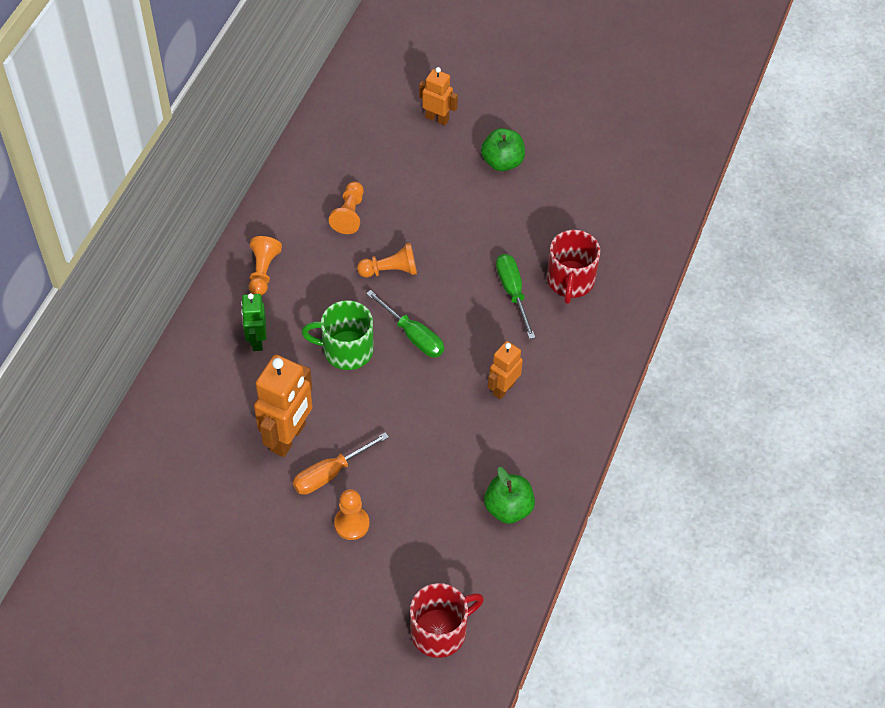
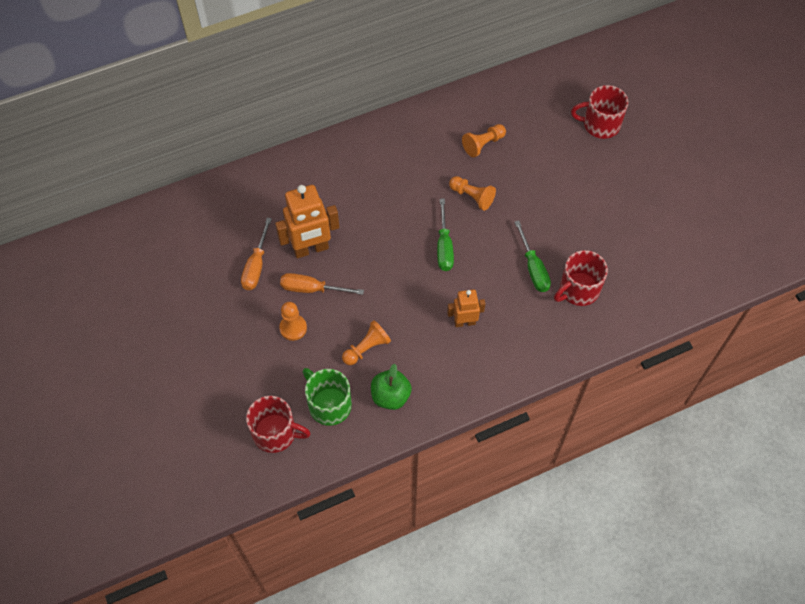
camera: 45 degrees right, 5 degrees up
green robot [241,293,266,351] -> none
orange pawn [249,236,282,296] -> orange pawn moved to [342,320,391,365]
green mug [302,300,374,370] -> green mug moved to [303,368,352,426]
orange robot [419,67,458,125] -> red mug [571,85,628,139]
green apple [481,128,525,171] -> none
green screwdriver [496,254,535,339] -> green screwdriver turned 135 degrees clockwise [515,220,551,292]
none -> orange screwdriver [241,218,272,290]

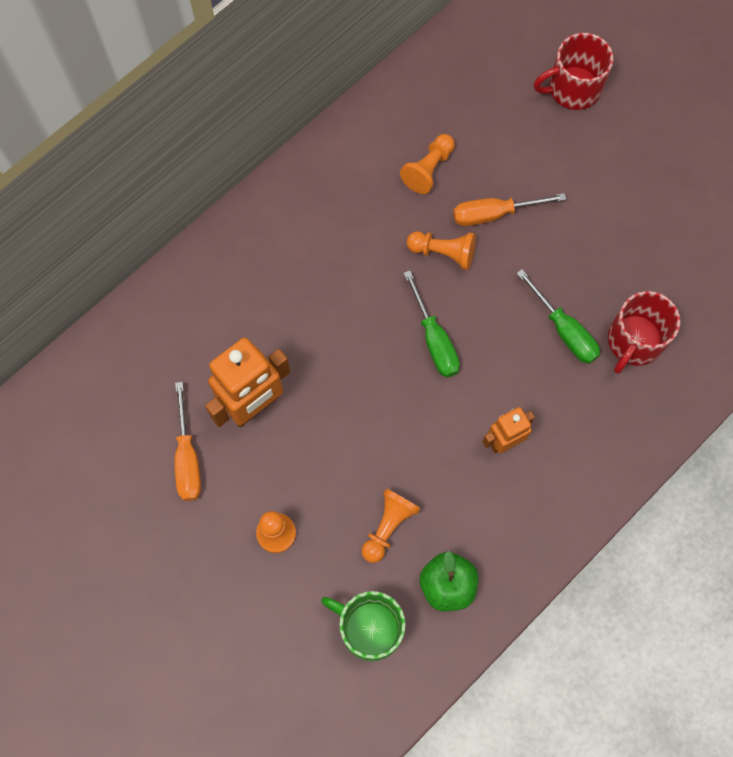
camera: 20 degrees left, 10 degrees up
red mug [246,396,311,453] -> none
orange screwdriver [280,273,364,295] -> orange screwdriver moved to [453,193,566,226]

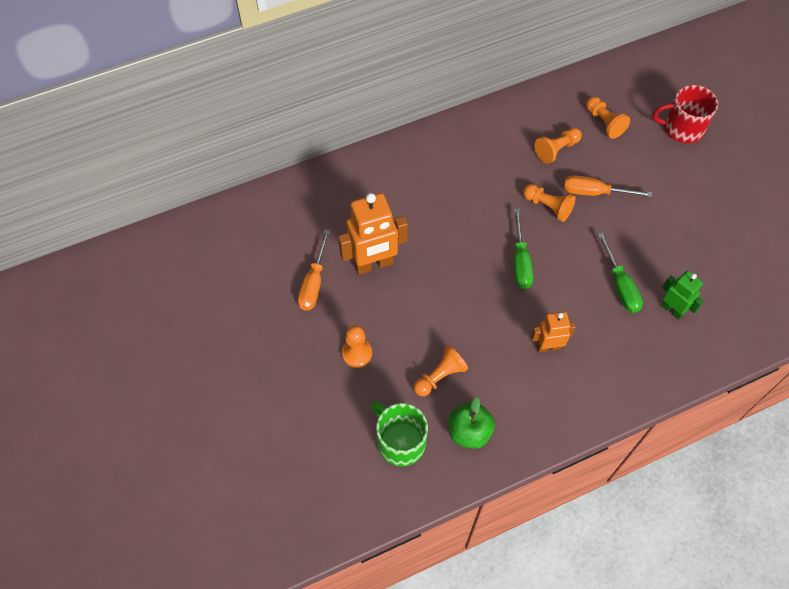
camera: 20 degrees right, 10 degrees down
red mug [608,291,680,374] -> green robot [661,271,704,320]
none -> orange pawn [586,97,630,139]

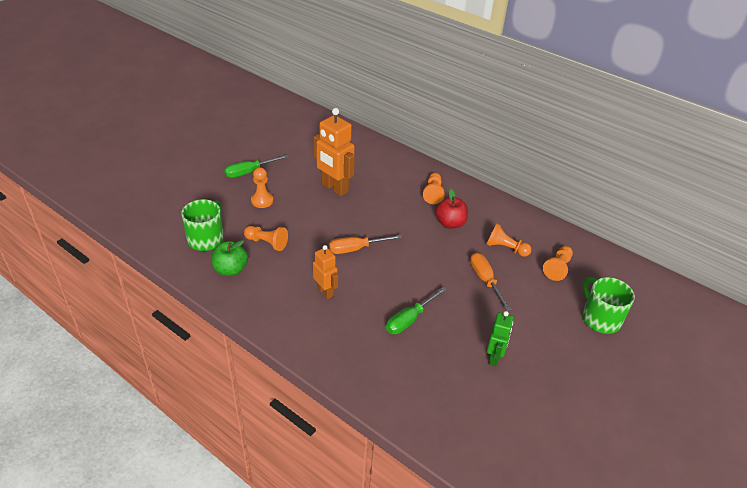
camera: 60 degrees right, 20 degrees down
orange screwdriver [298,230,330,311] -> orange screwdriver moved to [329,235,402,254]
green screwdriver [514,209,534,289] -> green screwdriver moved to [224,155,288,178]
orange pawn [523,184,576,222] -> orange pawn moved to [423,173,445,204]
red mug [652,85,718,143] -> green mug [582,277,635,334]
green robot [661,271,704,320] -> green robot moved to [487,311,513,366]
none -> red apple [435,189,468,229]

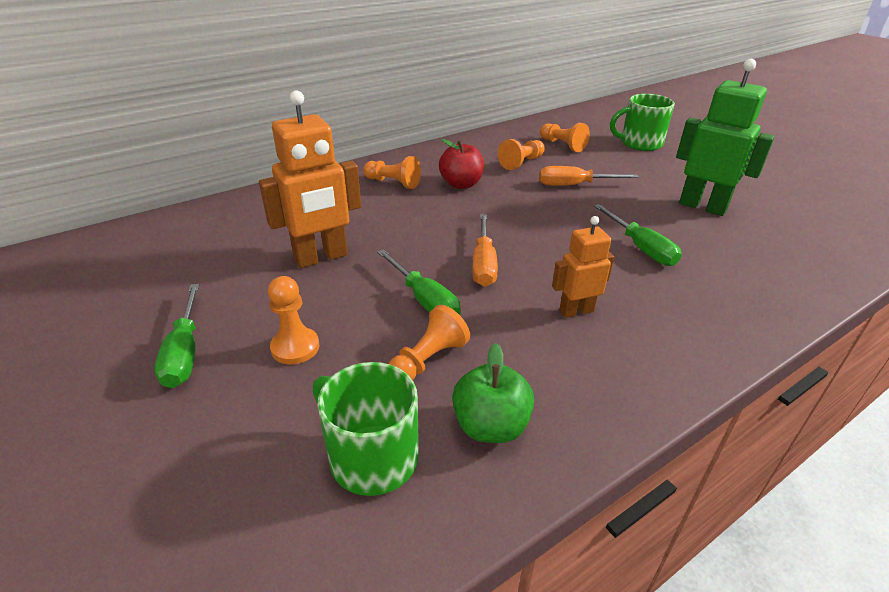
camera: 70 degrees left, 5 degrees down
green robot [487,311,513,366] -> green robot [676,59,775,216], size x1.71
none -> green screwdriver [377,249,461,315]

